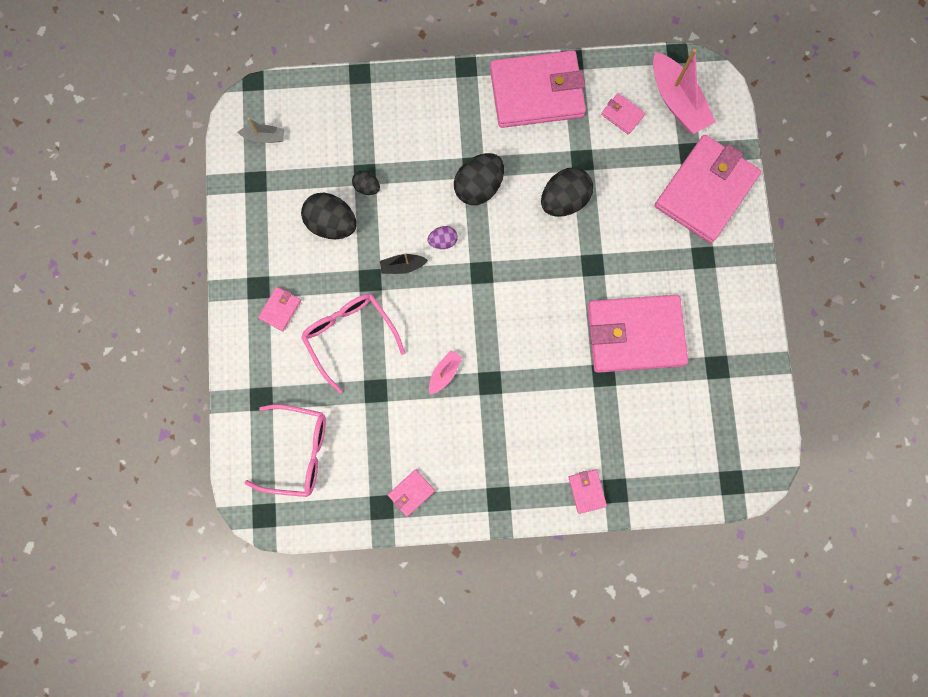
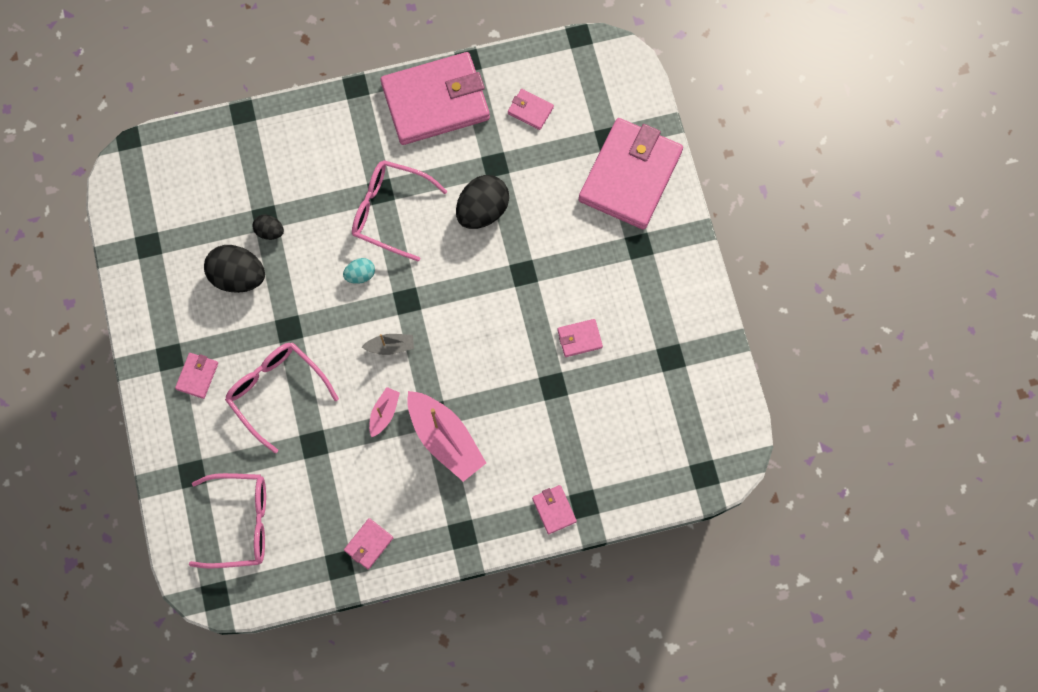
camera: 10 degrees left, 5 degrees down
grey boat [238,118,284,143] -> grey boat moved to [362,334,414,355]
black boat [380,253,428,274] -> none
purple egg [428,226,458,249] -> turquoise egg [343,258,375,284]
black egg [454,153,504,205] -> pink glasses [352,160,447,262]
pink wallet [588,295,688,373] -> pink wallet [557,319,603,357], size x0.40
pink boat [653,49,716,134] -> pink boat moved to [407,391,486,482]

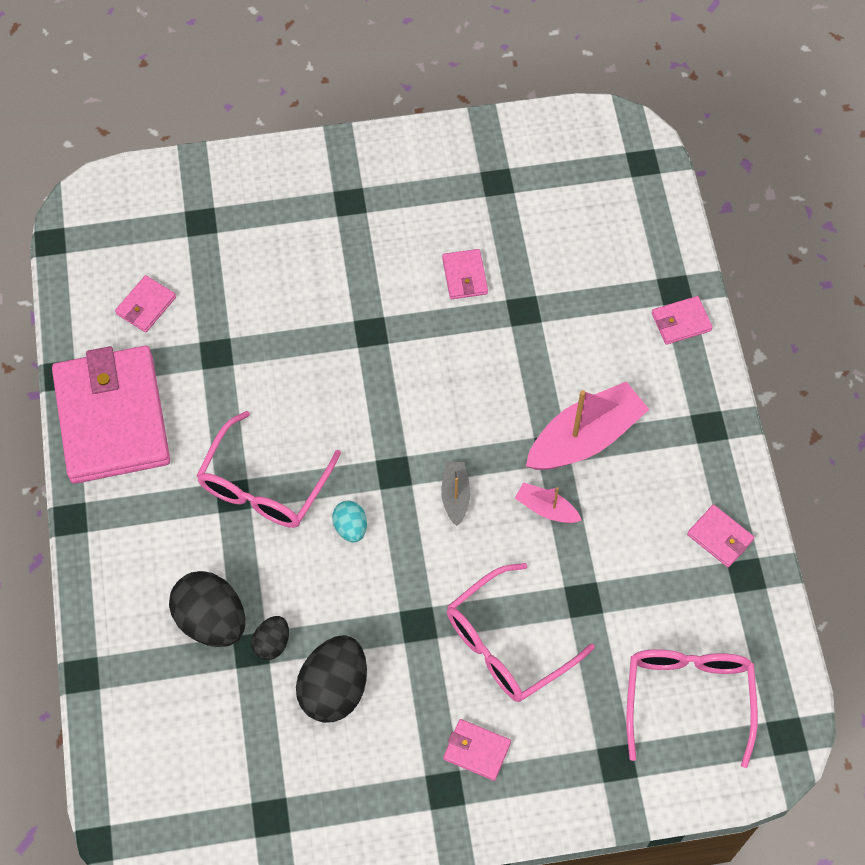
camera: 85 degrees left, 10 degrees down
black egg [456,175,509,229] -> black egg moved to [169,571,245,647]
pink wallet [579,118,683,230] -> none

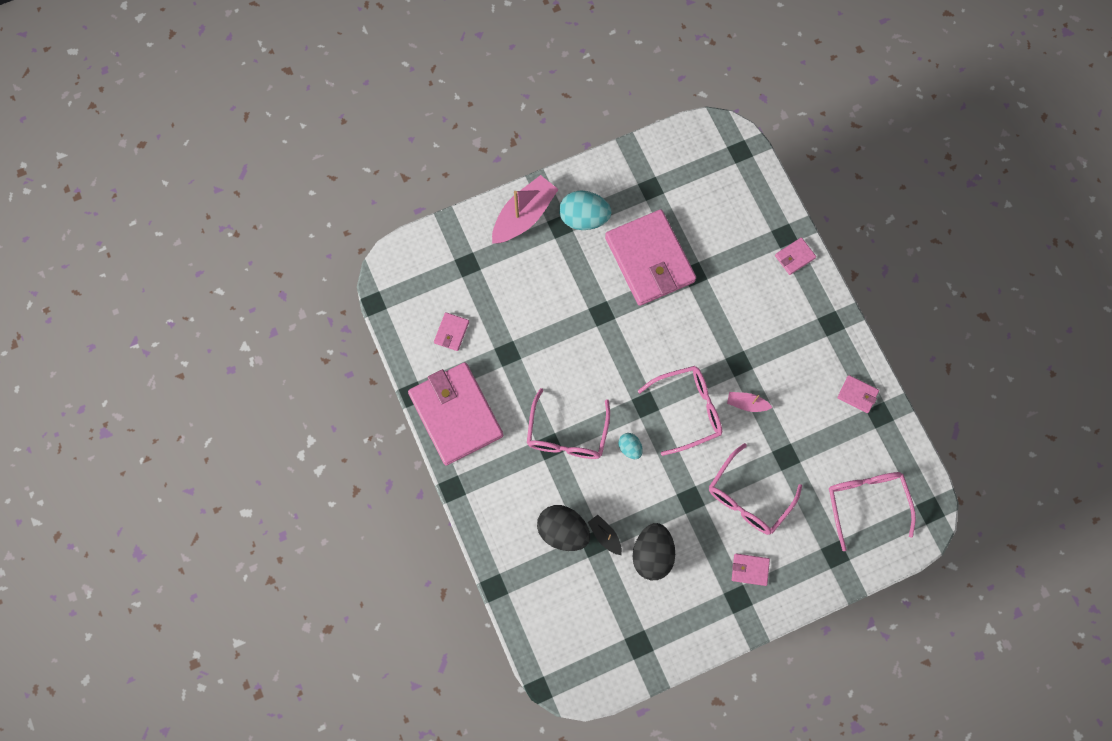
camera: 15 degrees left, 10 degrees up
black egg [251,616,289,660] -> black boat [588,515,622,555]
grey boat [441,462,470,526] -> pink glasses [638,366,722,456]
pink wallet [442,249,488,299] -> pink wallet [605,209,696,306], size x2.48
pink boat [526,381,649,470] -> pink boat moved to [492,175,559,244]
none -> turquoise egg [559,190,611,230]

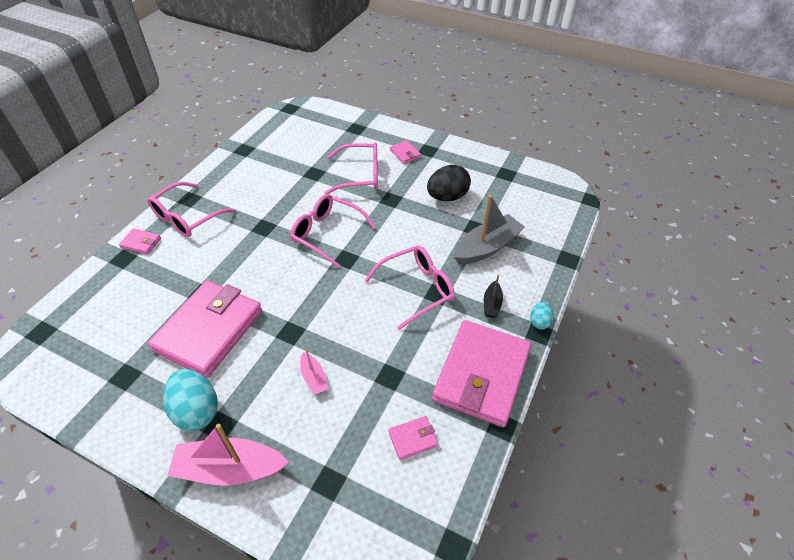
camera: 130 degrees left, 25 degrees down
black egg [537,505,590,551] -> grey boat [454,195,525,265]
black boat [588,515,622,555] -> black boat moved to [484,274,503,318]
turquoise egg [618,433,643,459] -> turquoise egg moved to [530,301,554,329]
pink boat [727,392,773,412] -> pink boat moved to [300,349,328,395]
pink glasses [829,472,916,551] -> pink glasses moved to [147,182,236,237]
pink wallet [837,375,879,413] -> none

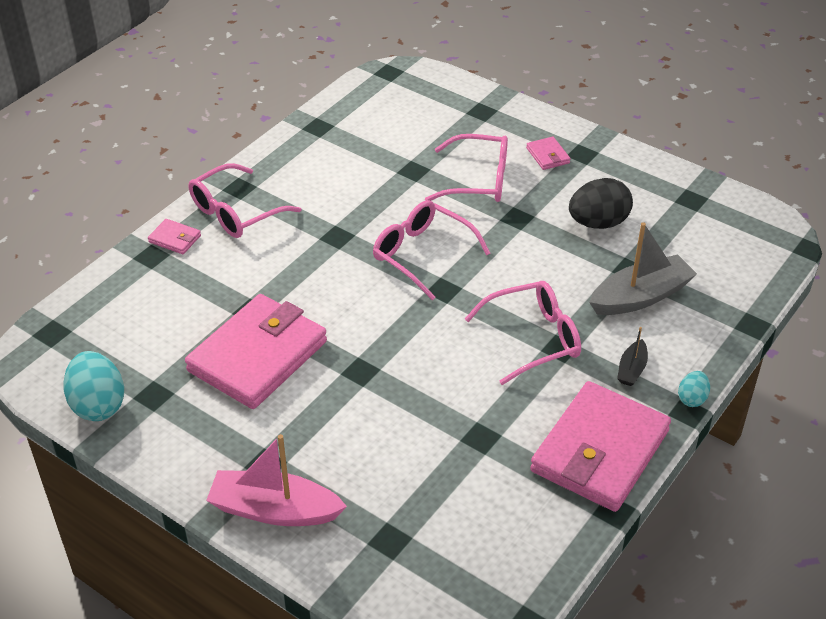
camera: 10 degrees right, 5 degrees down
turquoise egg [163,369,218,431] -> turquoise egg moved to [63,351,124,421]
pink boat [300,349,328,395] -> none
pink wallet [389,416,438,460] -> none

